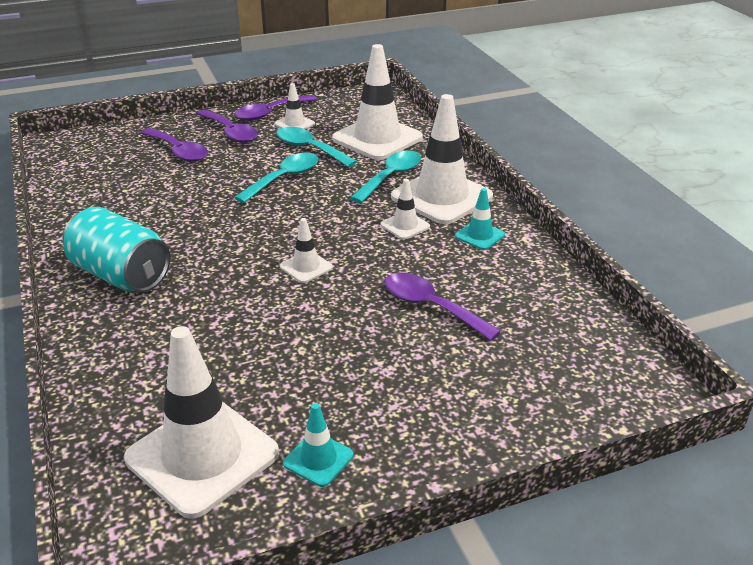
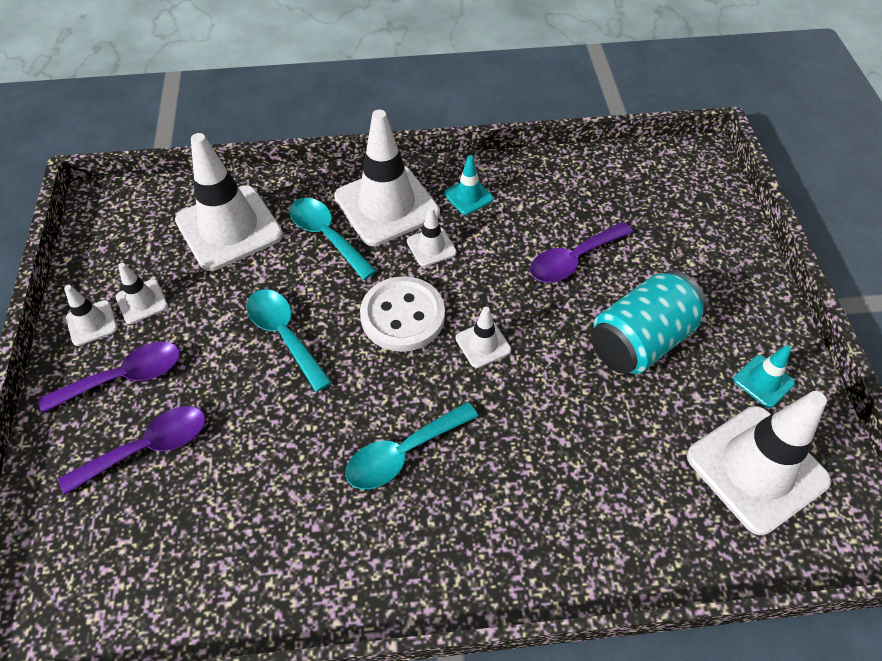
camera: 75 degrees left, 20 degrees up
turquoise can [63,207,170,292] -> turquoise can moved to [591,270,707,374]
purple spoon [234,95,318,121] -> white traffic cone [64,285,118,346]
turquoise spoon [277,127,357,167] -> turquoise spoon moved to [345,402,478,489]
none -> white button [360,276,445,352]

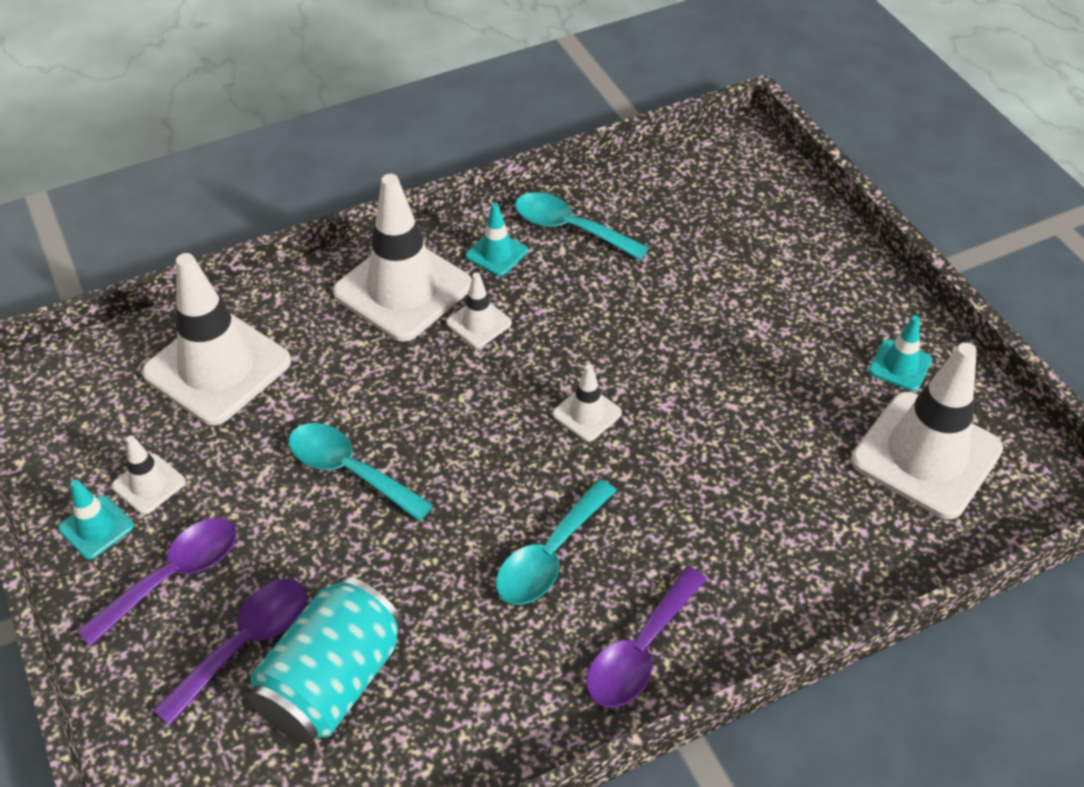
camera: 20 degrees left, 5 degrees down
white traffic cone [64,285,118,346] -> turquoise traffic cone [58,479,134,560]
turquoise spoon [289,198,376,280] -> turquoise spoon moved to [515,192,649,260]
white button [360,276,445,352] -> none
purple spoon [530,222,633,283] -> purple spoon moved to [587,566,707,707]
turquoise can [591,270,707,374] -> turquoise can moved to [249,577,403,744]

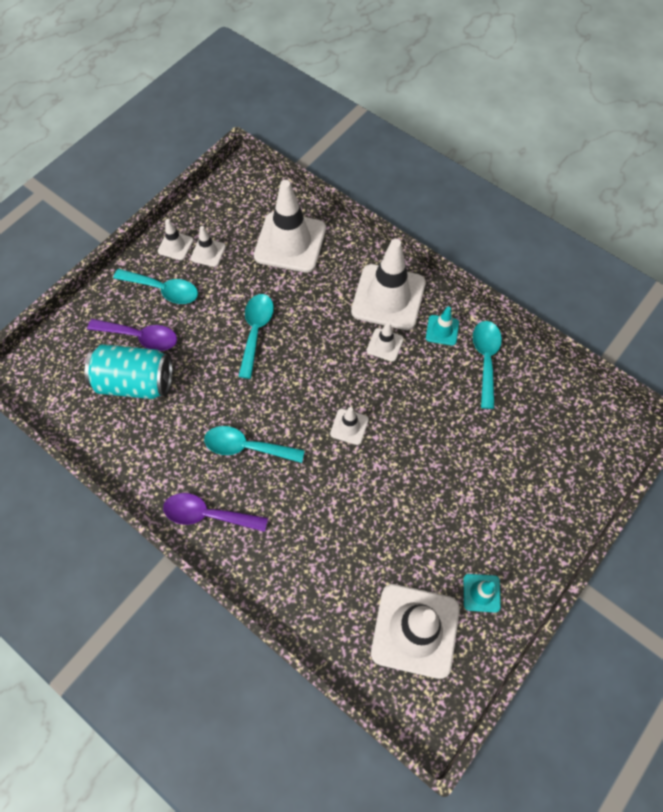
camera: 65 degrees right, 15 degrees up
turquoise traffic cone [58,479,134,560] -> white traffic cone [158,219,193,260]
purple spoon [77,518,237,647] -> turquoise spoon [113,269,198,304]

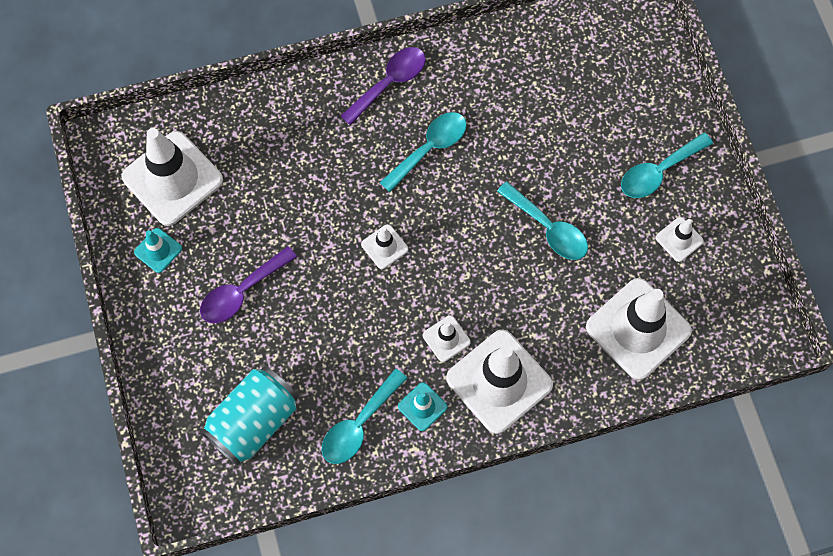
camera: 125 degrees right, 5 degrees up
turquoise can [85,344,173,399] -> turquoise can moved to [201,366,298,466]
purple spoon [87,319,177,351] -> purple spoon moved to [200,246,297,323]
white traffic cone [158,219,193,260] -> none
turquoise spoon [473,321,502,409] -> turquoise spoon turned 90 degrees clockwise [322,369,407,464]

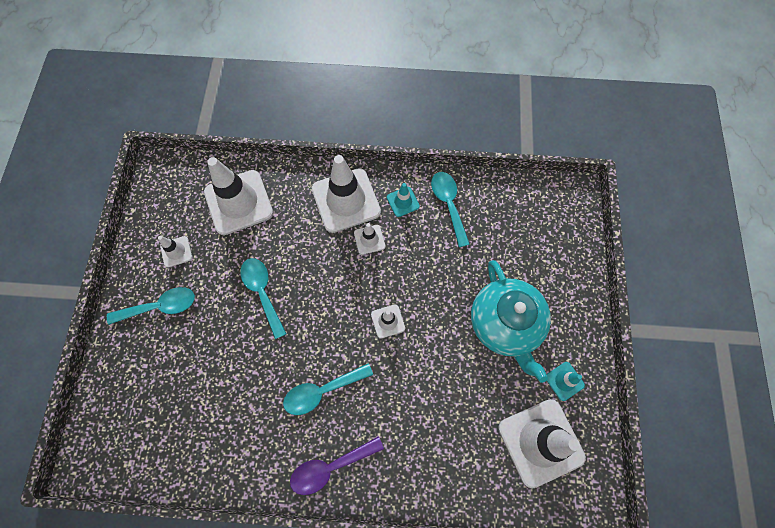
camera: 160 degrees left, 0 degrees up
purple spoon [200,246,297,323] -> turquoise teapot [471,260,551,383]
turquoise can [201,366,298,466] -> none
turquoise spoon [322,369,407,464] -> turquoise spoon turned 75 degrees counterclockwise [431,172,470,247]

